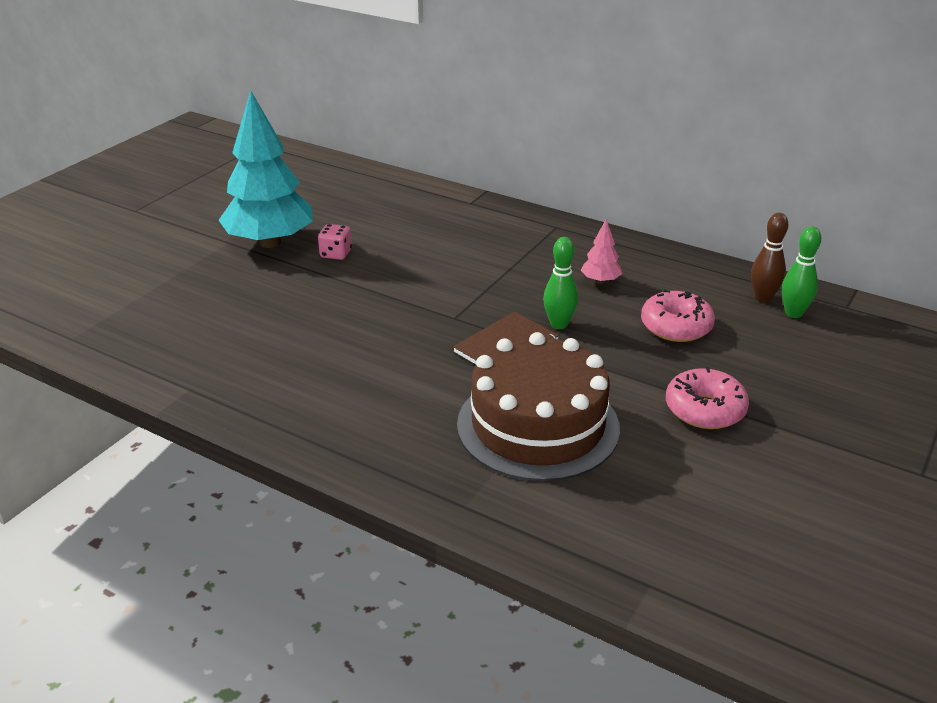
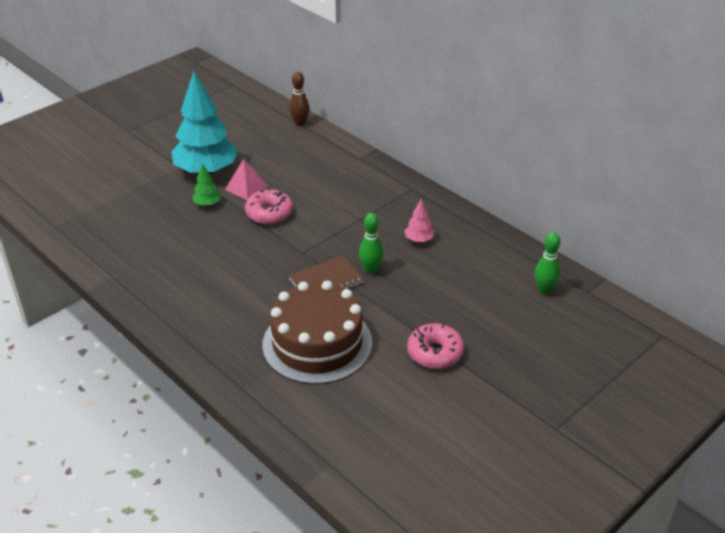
camera: 15 degrees right, 5 degrees up
pink dice [318,224,352,260] -> pink pyramid [225,159,268,200]
pink donut [641,289,715,342] -> pink donut moved to [245,188,293,225]
brown bowling pin [751,213,788,303] -> brown bowling pin moved to [289,72,310,126]
none -> green tree [192,164,221,206]

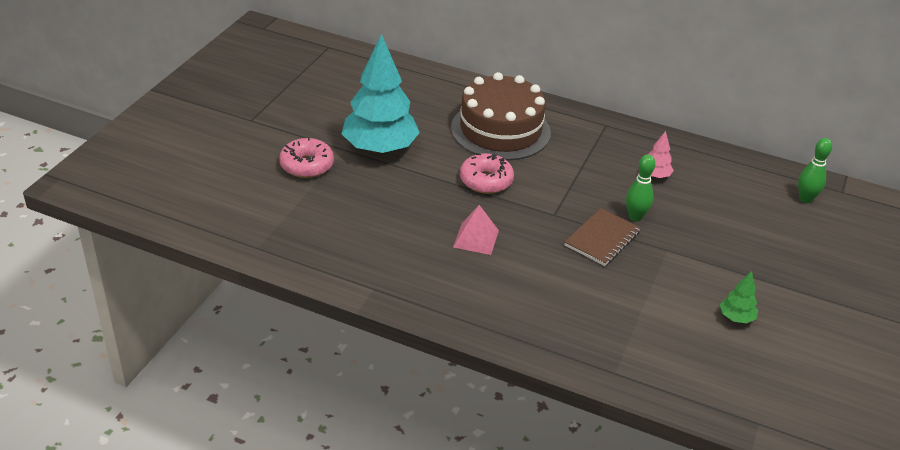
camera: 25 degrees left, 0 degrees up
green tree [192,164,221,206] -> green tree moved to [720,271,758,323]
pink pyramid [225,159,268,200] -> pink pyramid moved to [453,205,499,255]
brown cake [262,281,372,384] -> brown cake moved to [451,72,551,161]
brown bowling pin [289,72,310,126] -> none
pink donut [407,323,464,369] -> pink donut moved to [279,137,334,178]

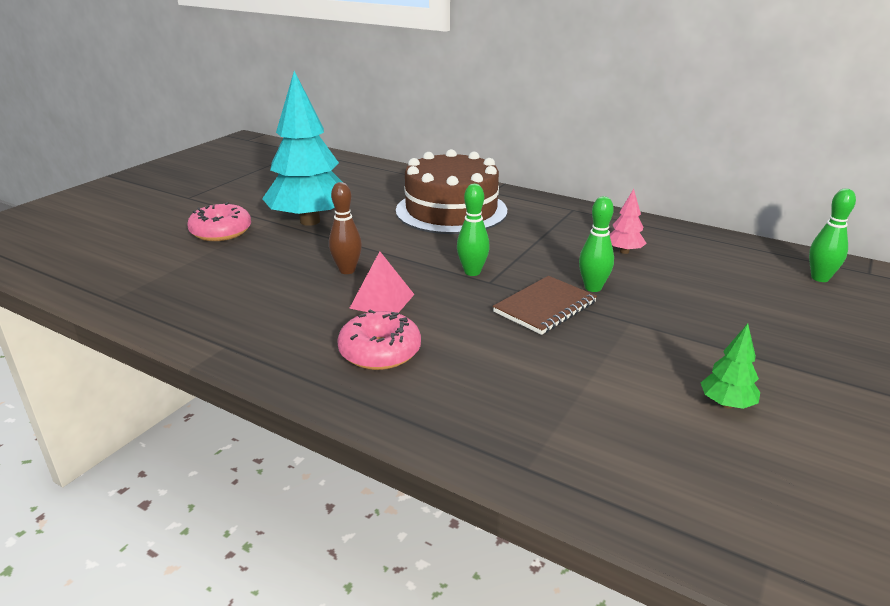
camera: 10 degrees right, 10 degrees down
pink donut [460,153,514,194] -> pink donut moved to [337,310,421,370]
none -> brown bowling pin [329,182,362,274]
none -> green bowling pin [457,184,490,276]

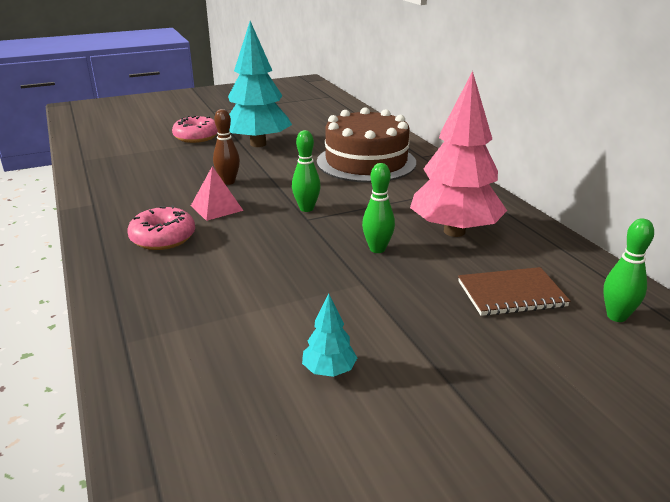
camera: 35 degrees right, 0 degrees up
brown notebook [493,276,597,335] -> brown notebook moved to [458,267,570,316]
pink tree [609,189,647,254] -> pink tree [410,71,507,237], size x2.39
green tree [701,323,760,409] -> turquoise tree [302,294,357,377]

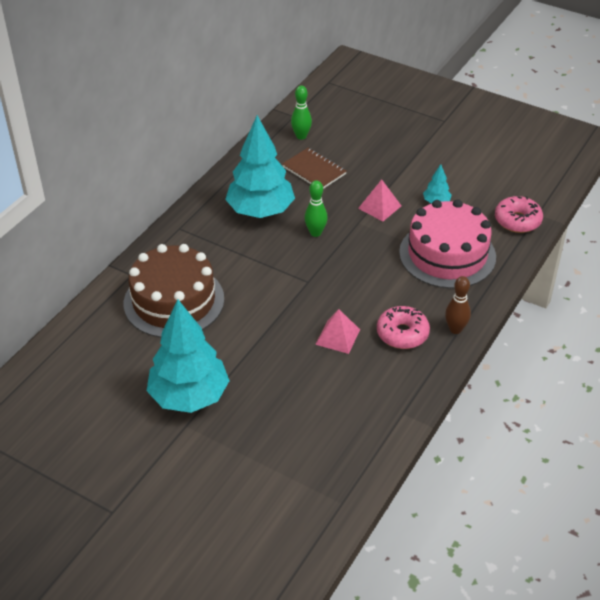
camera: 125 degrees left, 15 degrees up
pink donut [172,116,218,143] -> pink donut moved to [495,196,543,233]
brown bowling pin [213,109,240,185] -> brown bowling pin moved to [445,276,471,334]
green bowling pin [292,130,321,212] -> none
pink tree [410,71,507,237] -> turquoise tree [225,115,295,218]
none -> pink pyramid [358,179,401,221]
none -> pink cake [399,199,496,289]

